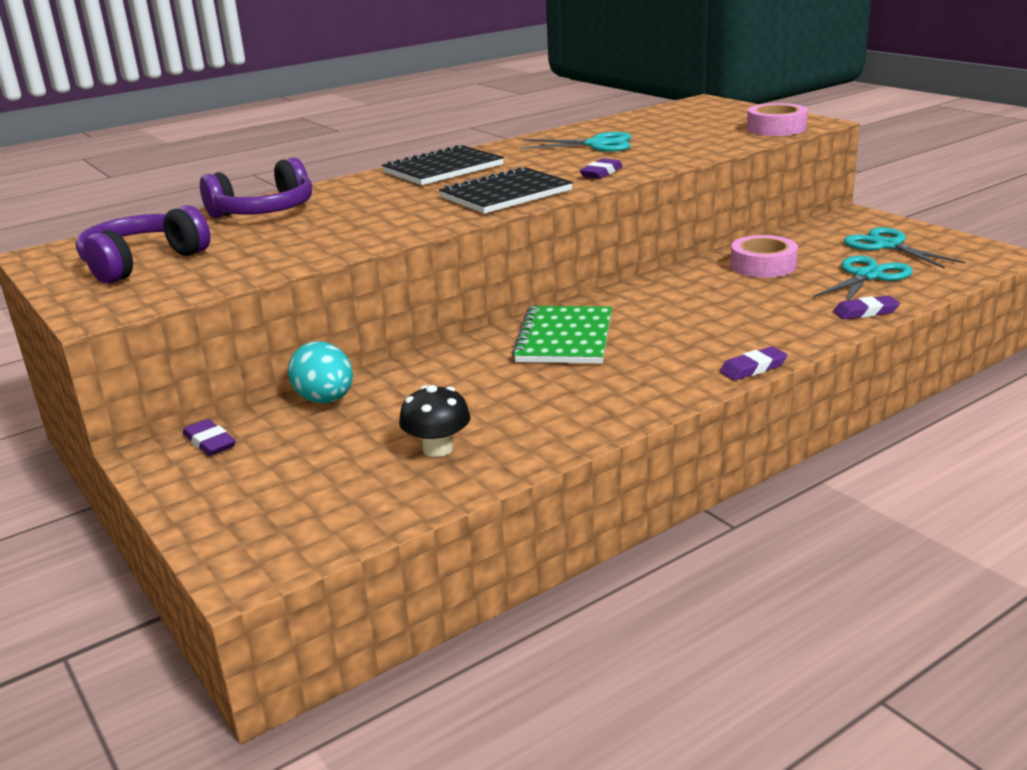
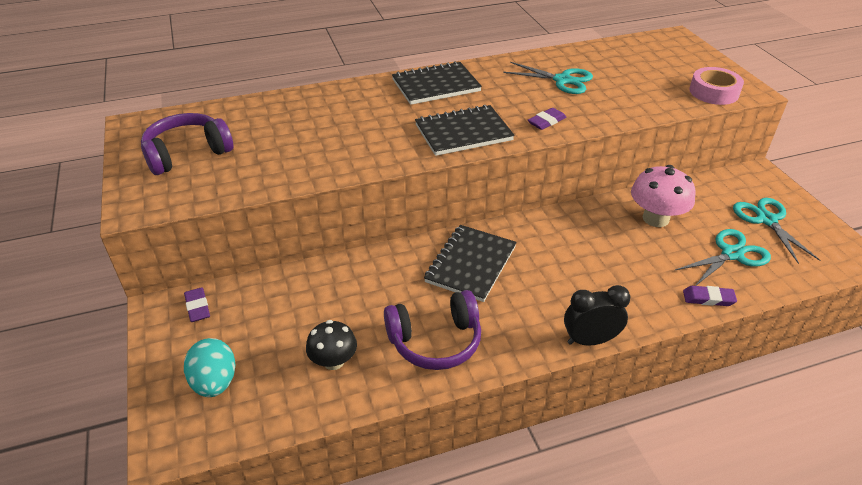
camera: 15 degrees right, 15 degrees up
purple headphones [200,157,312,218] -> purple headphones moved to [384,290,481,370]
turquoise egg [288,341,353,403] -> turquoise egg moved to [184,338,235,397]
green notebook [512,306,612,364] -> black notebook [424,225,517,302]
purple eraser [720,346,788,380] -> black clock [564,285,631,346]
pink tape [731,235,798,278] -> pink mushroom [631,165,696,227]

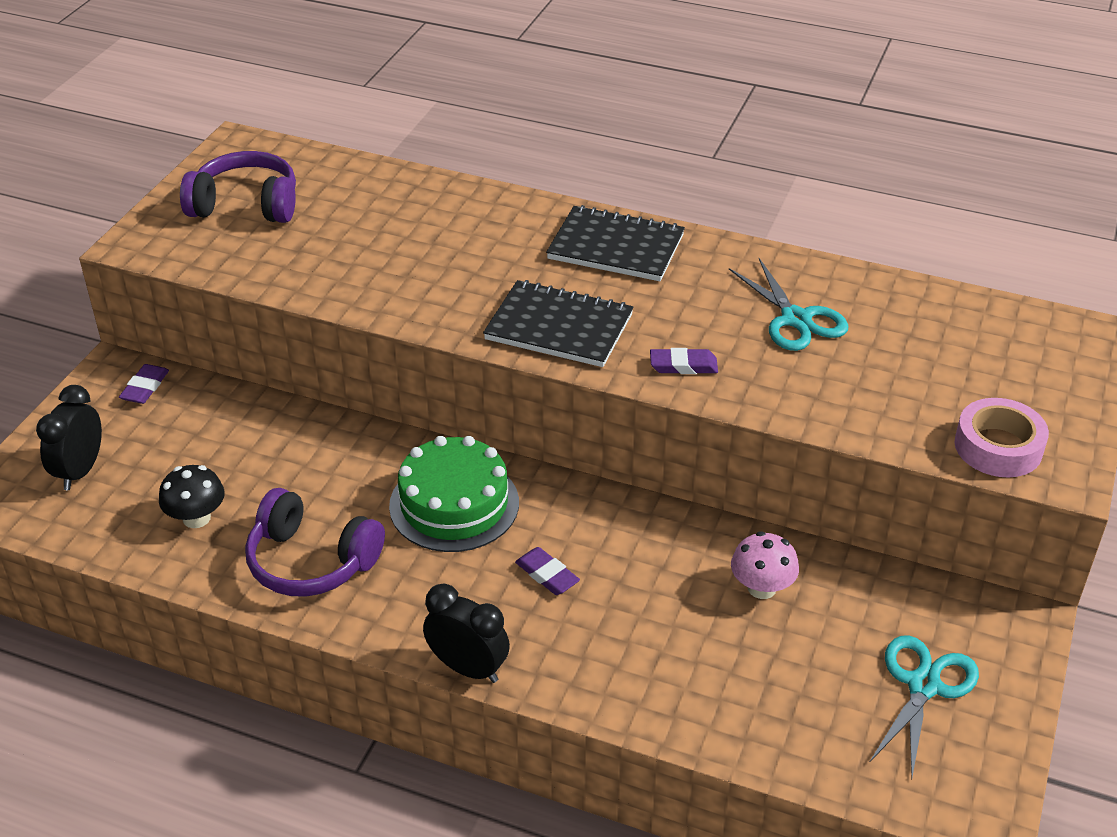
camera: 40 degrees right, 0 degrees up
turquoise egg [184,338,235,397] -> black clock [36,385,102,490]
black notebook [424,225,517,302] -> green cake [389,436,519,552]
pink mushroom [631,165,696,227] -> pink mushroom [731,531,799,599], size x0.66
turquoise scissors [675,229,771,286] -> none
purple eraser [683,286,737,306] -> purple eraser moved to [515,547,580,595]

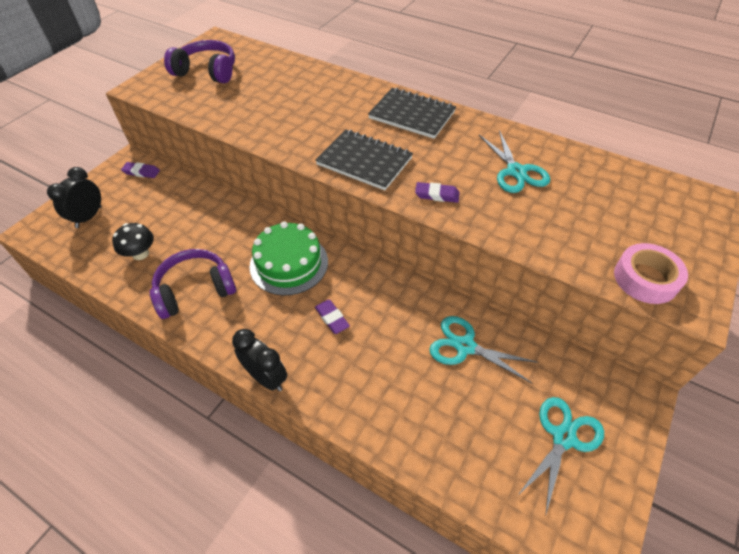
camera: 10 degrees right, 10 degrees up
purple eraser [119,364,169,404] -> purple eraser turned 75 degrees clockwise [121,162,160,178]
purple headphones [245,488,385,597] -> purple headphones turned 120 degrees clockwise [150,249,236,319]
pink mushroom [731,531,799,599] -> turquoise scissors [429,316,538,383]

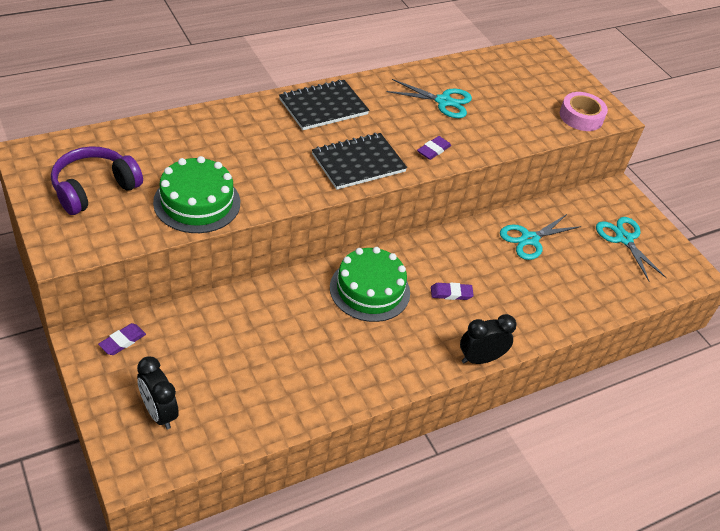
camera: 65 degrees left, 5 degrees down
black mushroom [112,223,154,260] -> none
purple headphones [150,249,236,319] -> none
none -> green cake [153,156,240,233]

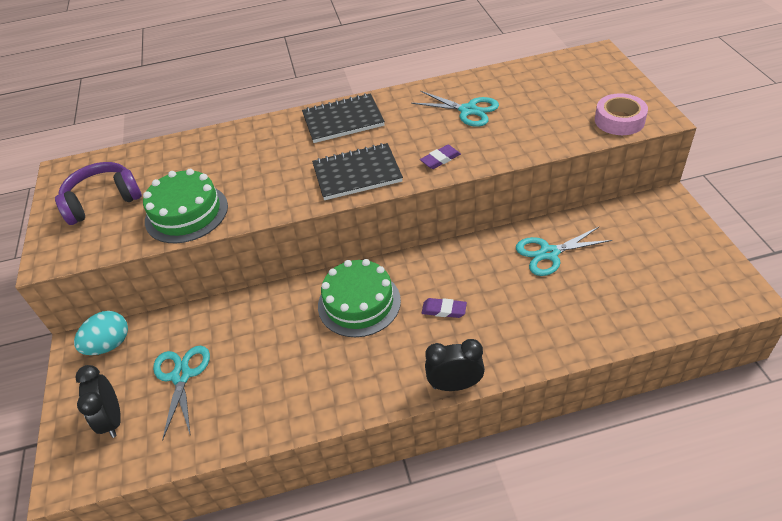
camera: 25 degrees right, 0 degrees up
purple eraser [98,323,146,355] -> turquoise egg [74,311,128,355]
turquoise scissors [596,217,667,281] -> turquoise scissors moved to [153,346,210,441]

